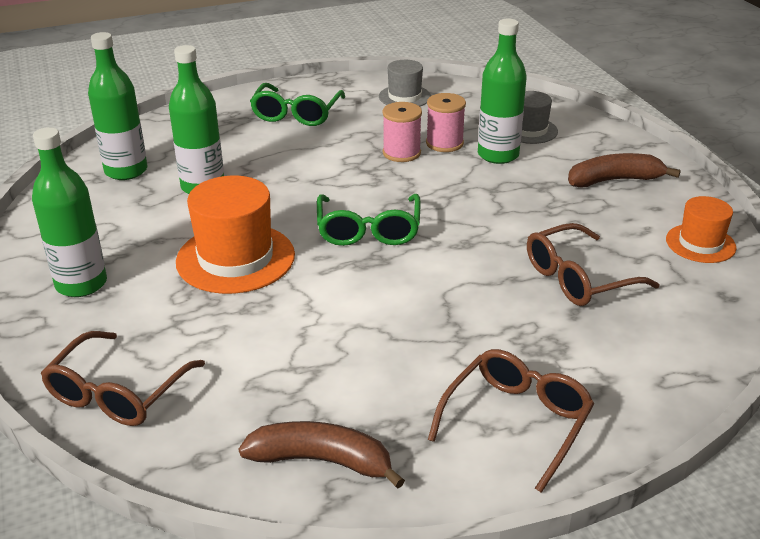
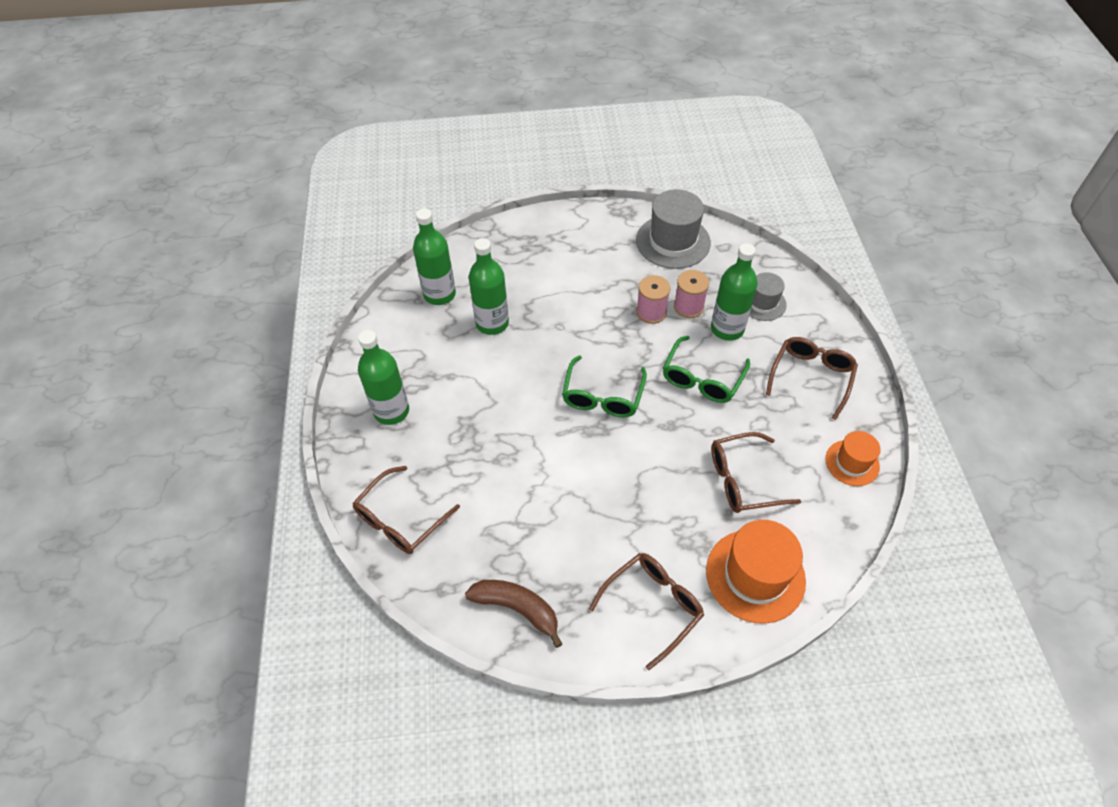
camera: 15 degrees right, 20 degrees up
orange hat [176,176,295,294] -> orange hat moved to [706,520,806,624]
green glasses [250,83,345,126] -> green glasses moved to [663,336,750,403]
grey hat [379,60,431,107] -> grey hat [636,189,711,269], size x1.71
brown banana [568,153,681,187] -> brown glasses [766,337,858,420]

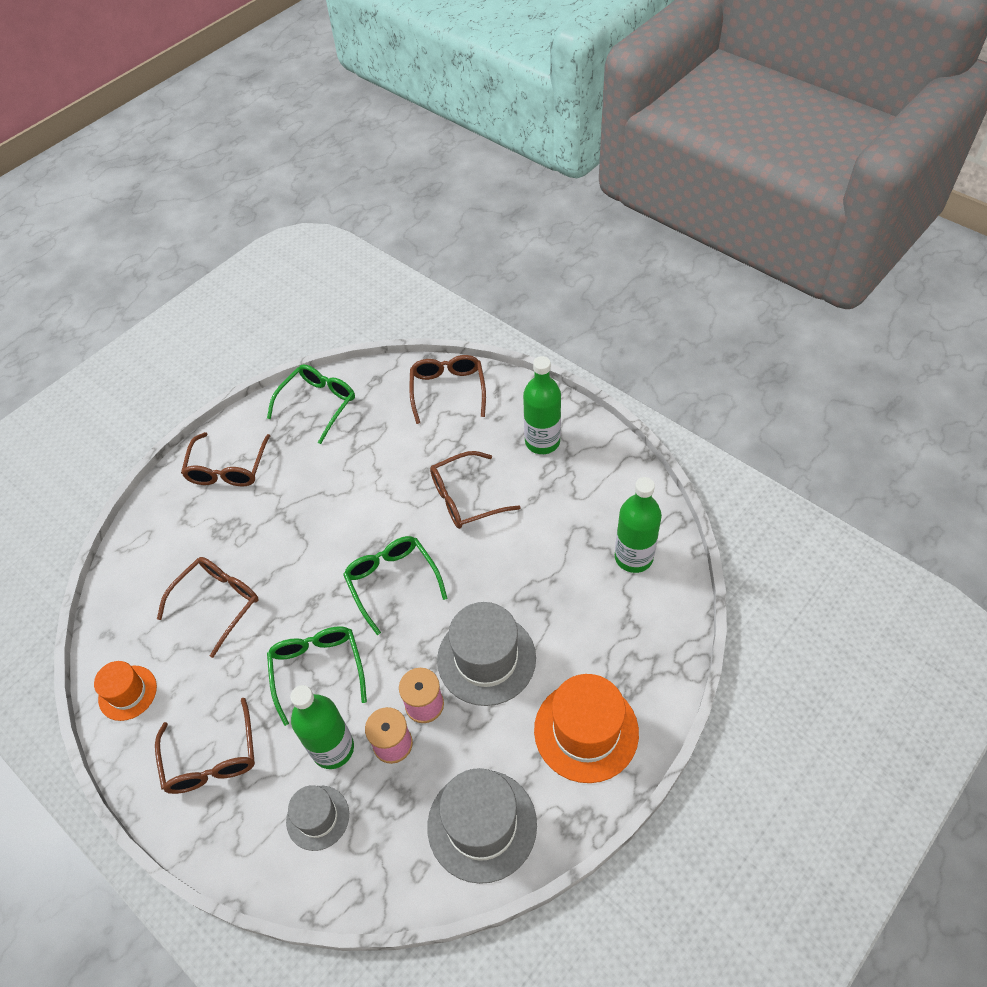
camera: 140 degrees right, 0 degrees up
brown banana [465,580,562,648] -> green glasses [267,365,355,444]
green bottle [469,238,509,335] -> none
orange hat [706,520,806,624] -> orange hat moved to [534,674,639,783]
none -> brown glasses [430,451,521,529]
none -> grey hat [437,602,536,706]

